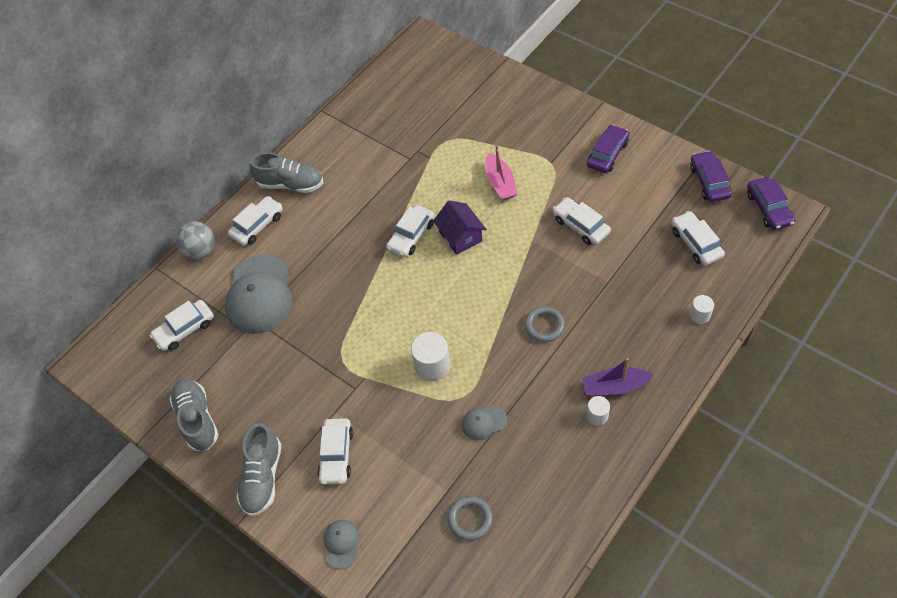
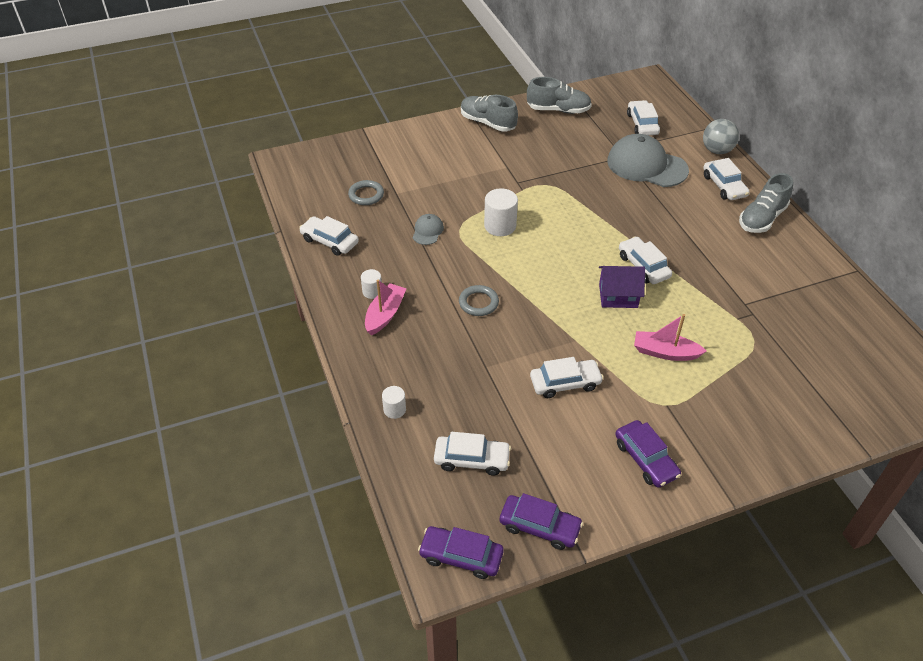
camera: 115 degrees right, 10 degrees down
white car [317,419,353,484] -> white car moved to [299,216,359,256]
grey cap [323,520,359,569] -> none
purple boat [582,358,654,396] -> pink boat [365,279,407,335]

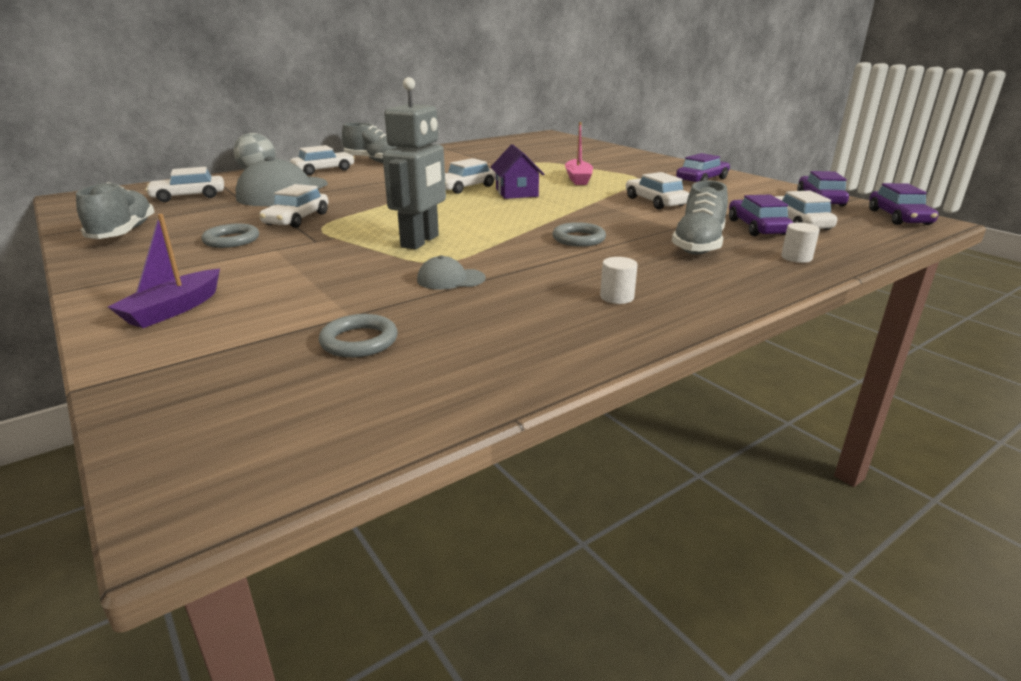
camera: 105 degrees left, 20 degrees down
white car [299,216,359,256] -> white car moved to [260,184,328,228]
pink boat [365,279,407,335] -> none
grey shoe [461,95,518,132] -> grey shoe moved to [672,180,728,255]
white cylinder [484,188,518,236] -> grey robot [383,77,446,249]
none -> purple boat [108,214,220,328]
none -> grey ring [202,224,259,248]
none -> purple car [729,195,793,236]

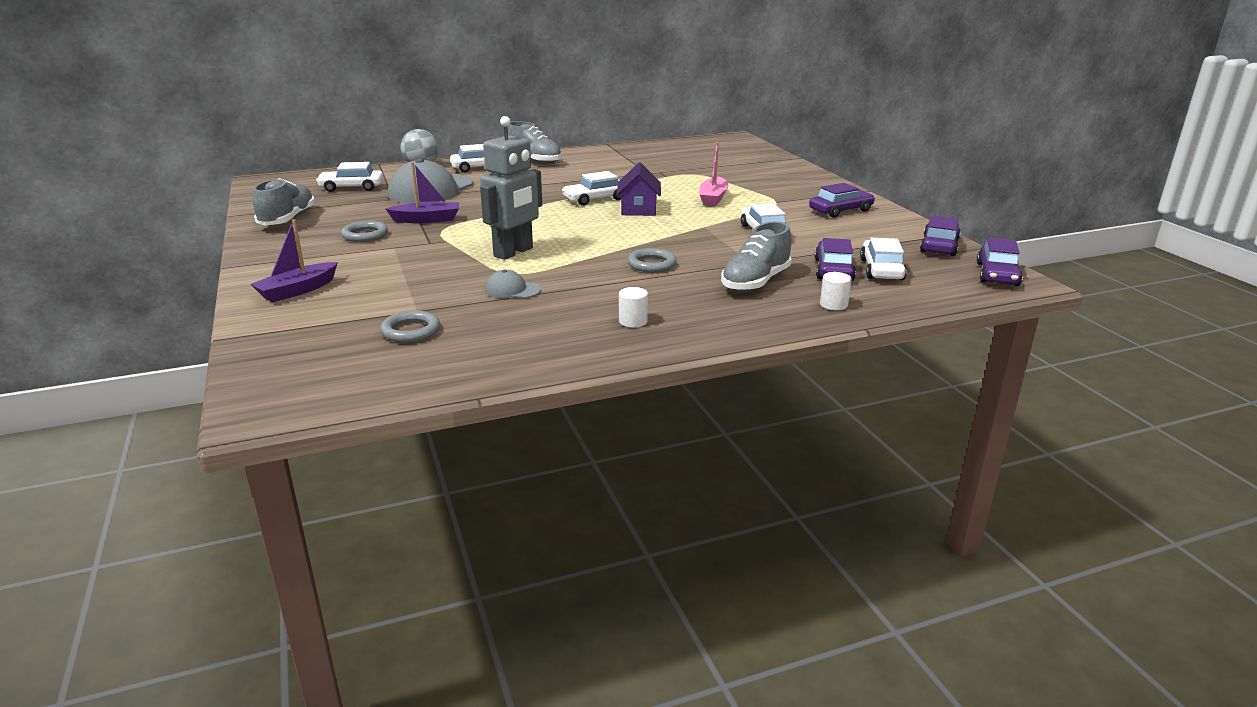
camera: 15 degrees right, 0 degrees up
white car [260,184,328,228] -> purple boat [385,162,459,223]

